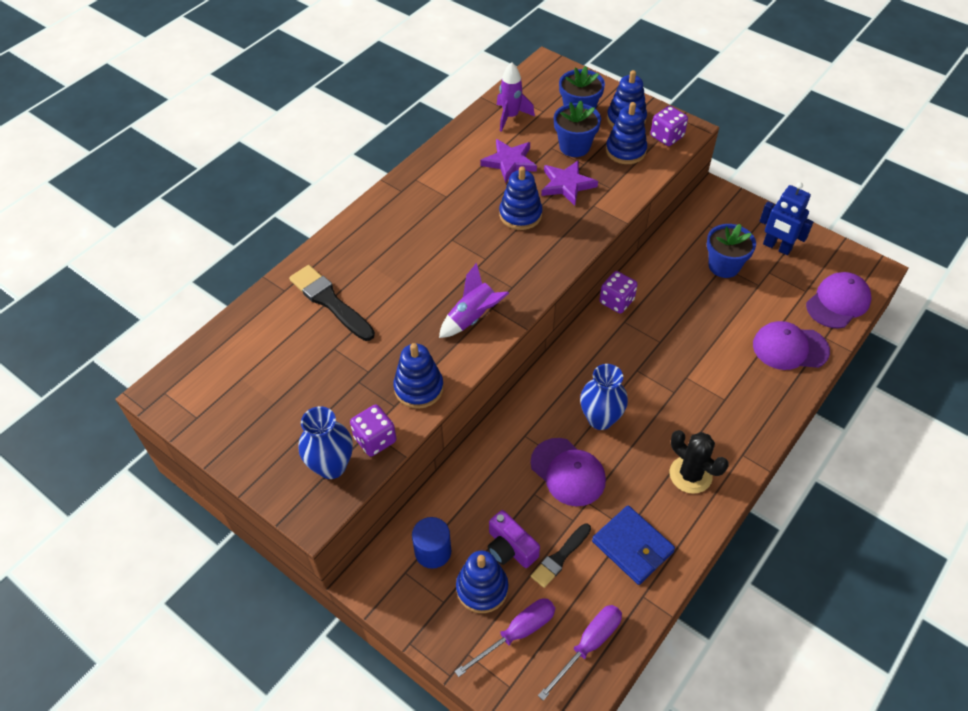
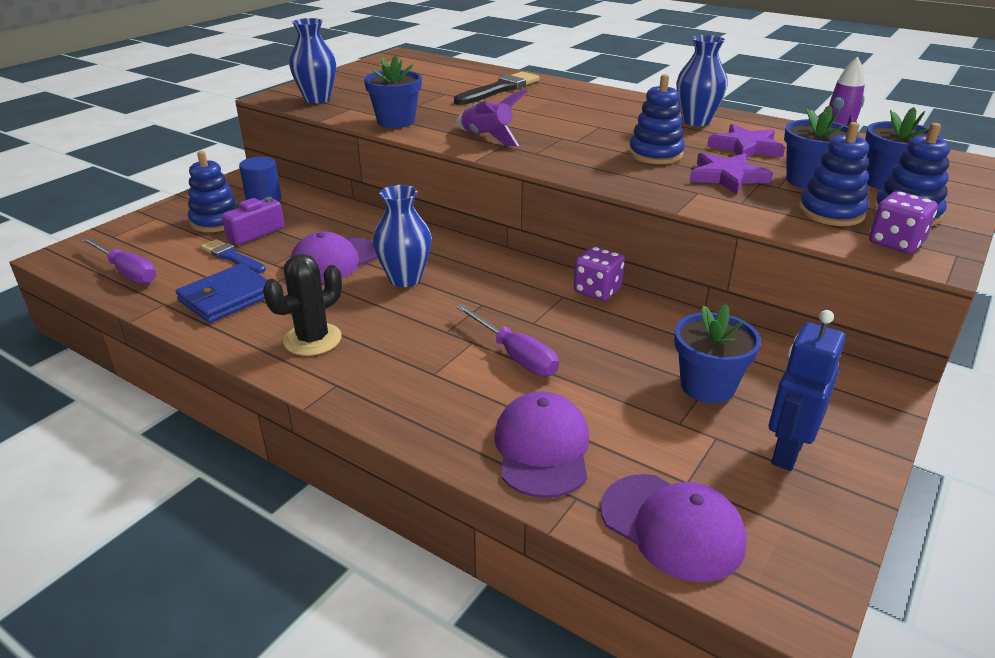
camera: 85 degrees right, 20 degrees down
purple dice [350,405,396,457] -> none
blue stacking toy [393,343,444,409] -> blue flower pot [364,56,422,128]
purple screwdriver [455,598,555,677] -> purple screwdriver moved to [456,304,559,376]
black brush [531,523,591,588] -> blue brush [201,239,266,274]
none -> blue vase [676,35,728,126]

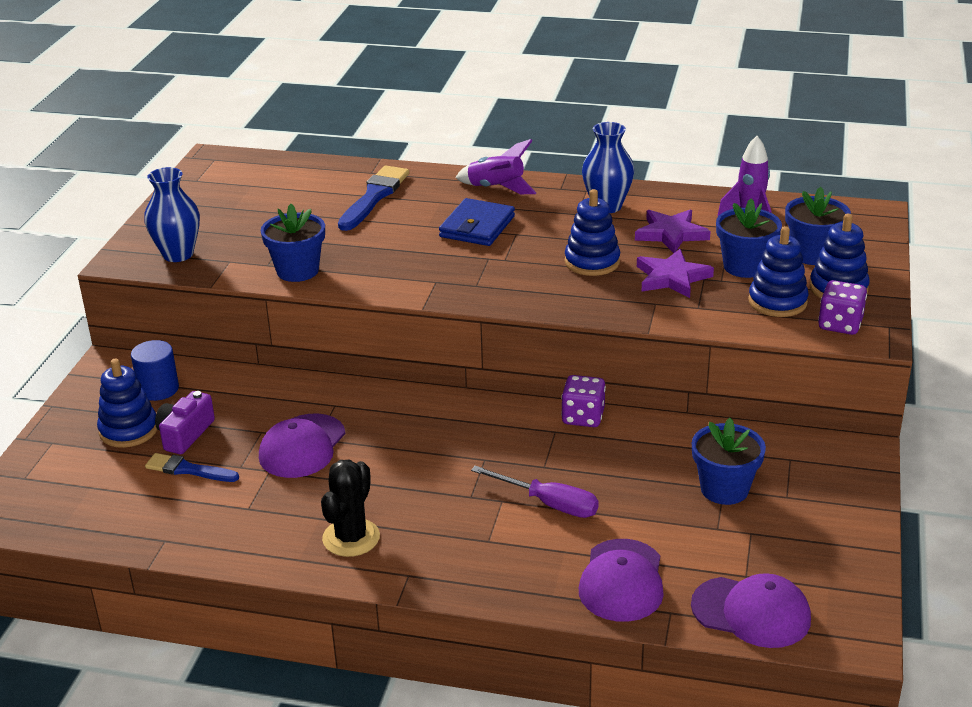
camera: 20 degrees left, 0 degrees up
purple screwdriver [82,237,156,284] -> none
blue wallet [176,264,267,323] -> blue wallet moved to [439,198,515,246]
blue vase [373,185,432,287] -> none
black brush [454,71,540,105] -> blue brush [338,166,409,231]
purple rocket [457,90,528,146] -> purple rocket moved to [455,139,536,194]
purple cap [494,391,589,498] -> purple cap turned 150 degrees counterclockwise [579,539,664,622]
blue robot [769,310,846,471] -> none

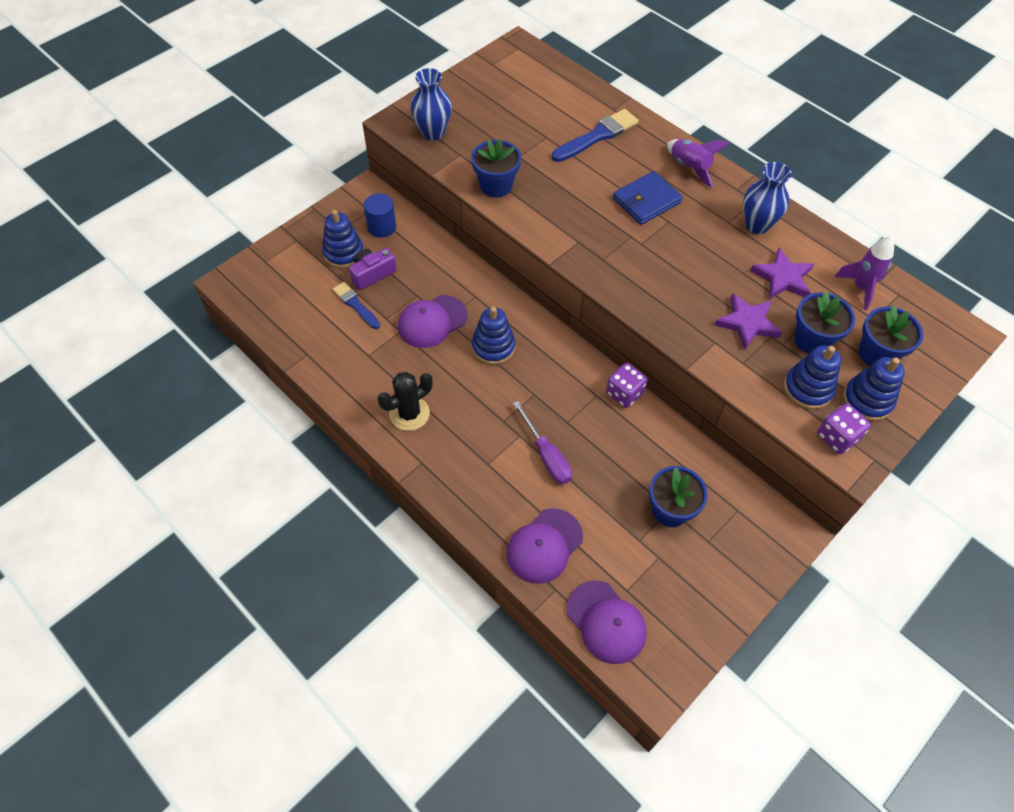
camera: 30 degrees right, 25 degrees up
blue stacking toy [565,189,620,276] -> blue stacking toy moved to [472,307,515,365]

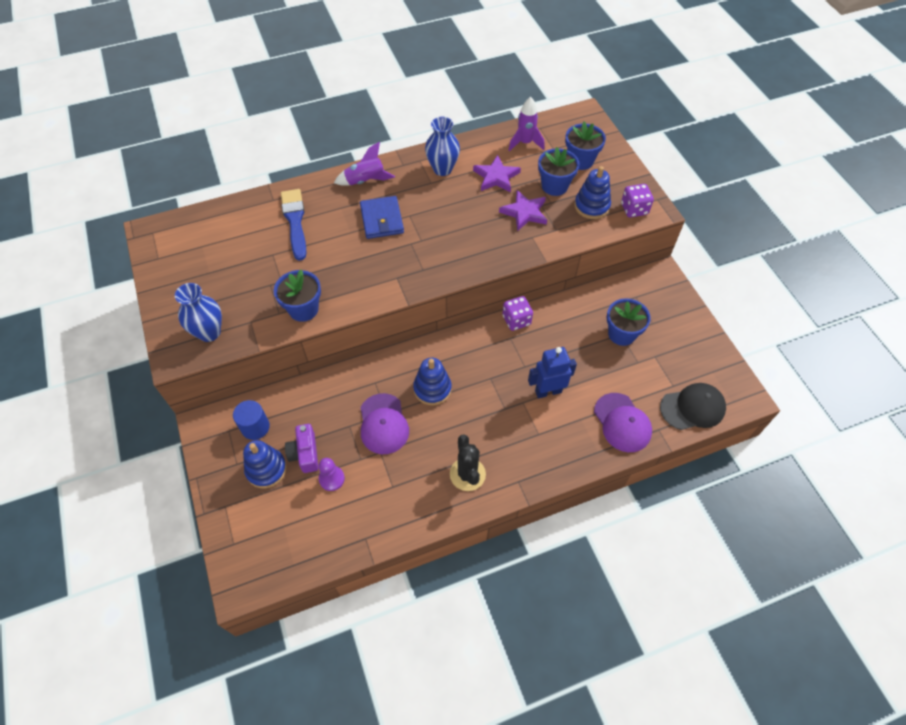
camera: 65 degrees left, 0 degrees up
blue brush [332,282,380,329] -> purple pawn [319,458,345,491]
purple screwdriver [513,401,572,484] -> blue robot [528,347,577,399]
purple cap [566,581,647,664] -> black cap [660,383,726,430]
blue stacking toy [843,357,905,421] -> none

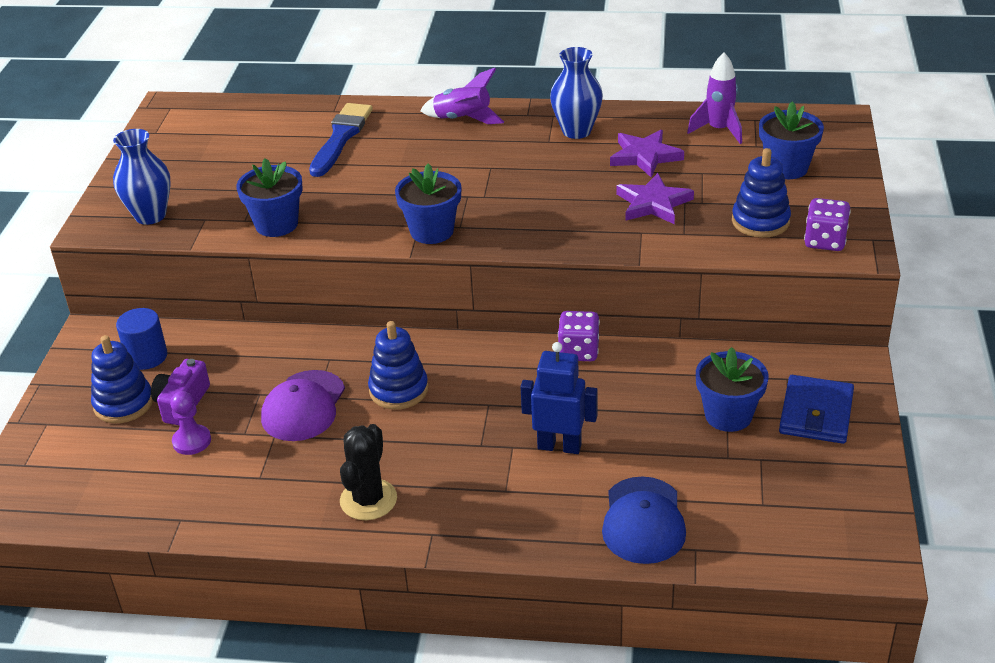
camera: 30 degrees right, 20 degrees down
blue wallet [360,196,404,239] -> blue wallet moved to [779,375,854,444]
blue flower pot [538,147,580,196] -> blue flower pot moved to [395,163,461,244]
purple cap [594,393,652,452] -> blue cap [602,476,686,564]
black cap [660,383,726,430] -> none

